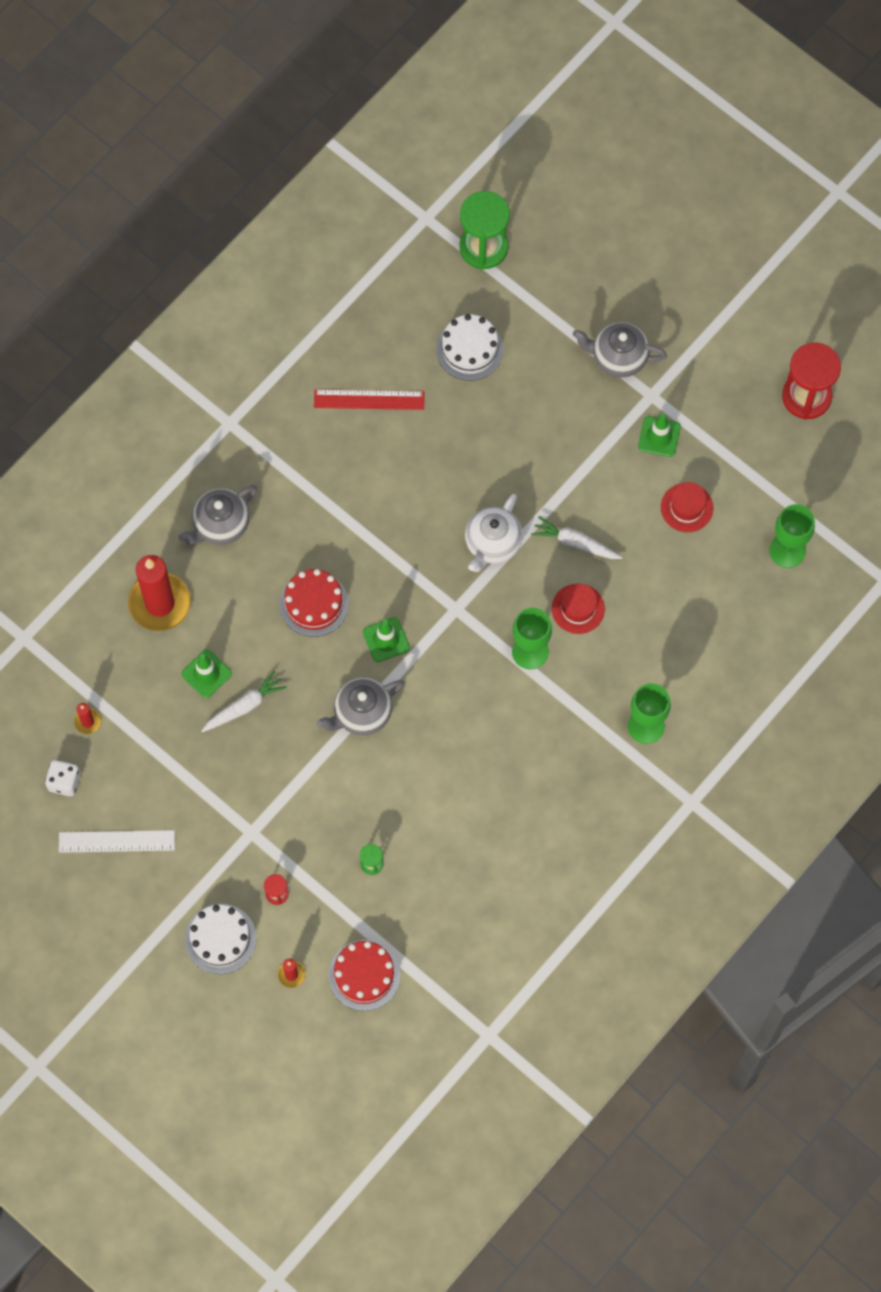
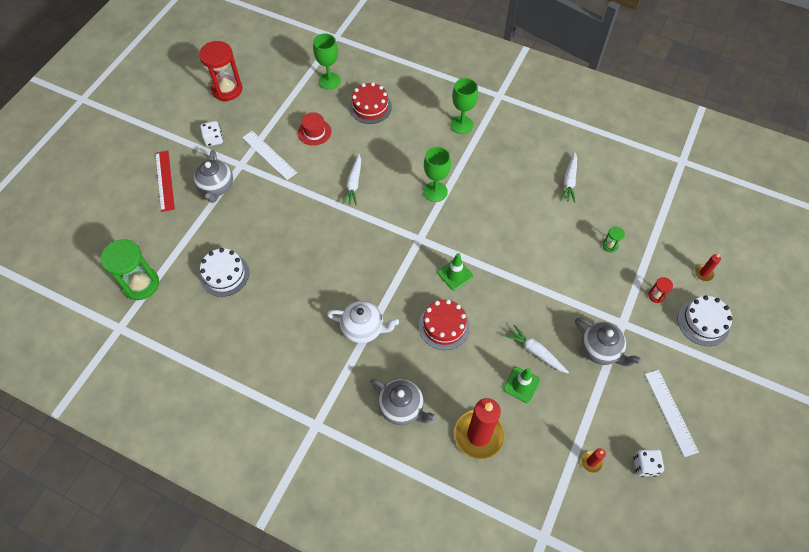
camera: 105 degrees left, 10 degrees down
red ruler [314,389,425,410] -> red ruler moved to [155,151,175,212]
grey teapot [316,677,405,735] -> grey teapot moved to [575,318,642,366]
red cake [329,940,400,1011] -> red cake moved to [349,82,392,124]
white teapot [465,494,523,572] -> white teapot moved to [327,301,399,343]
red hat [552,584,605,634] -> none
green traffic cone [638,413,681,457] -> white ruler [242,131,297,180]
none -> white dice [200,121,223,146]
none -> white carrot [561,152,577,203]

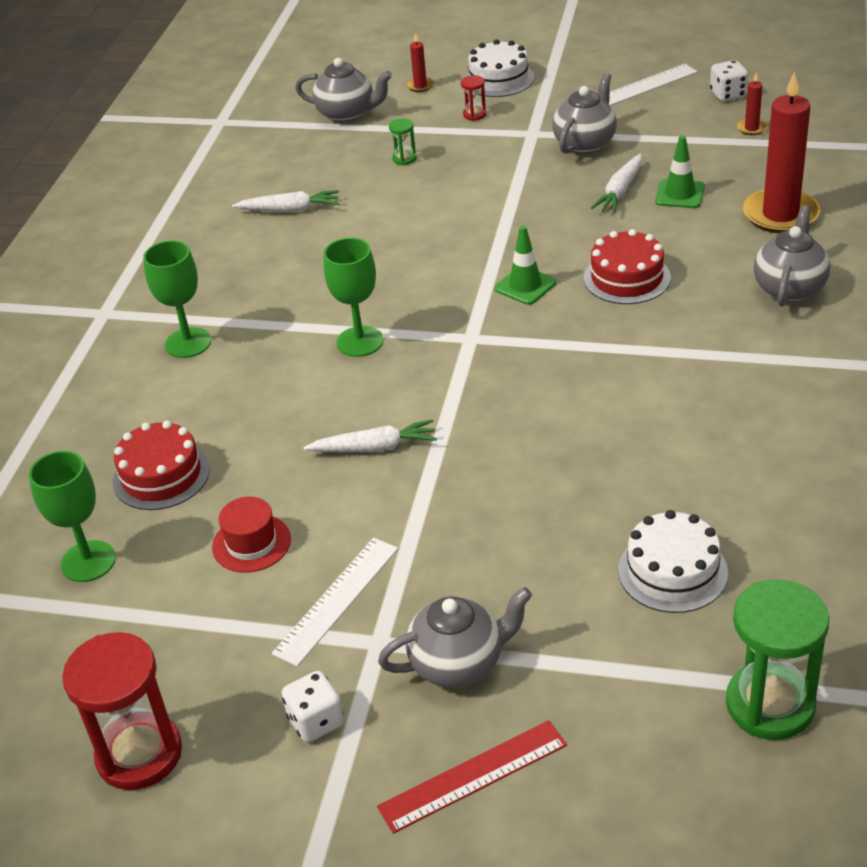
camera: 100 degrees left, 20 degrees down
white teapot [327,301,399,343] -> none
none -> grey teapot [295,58,392,122]

